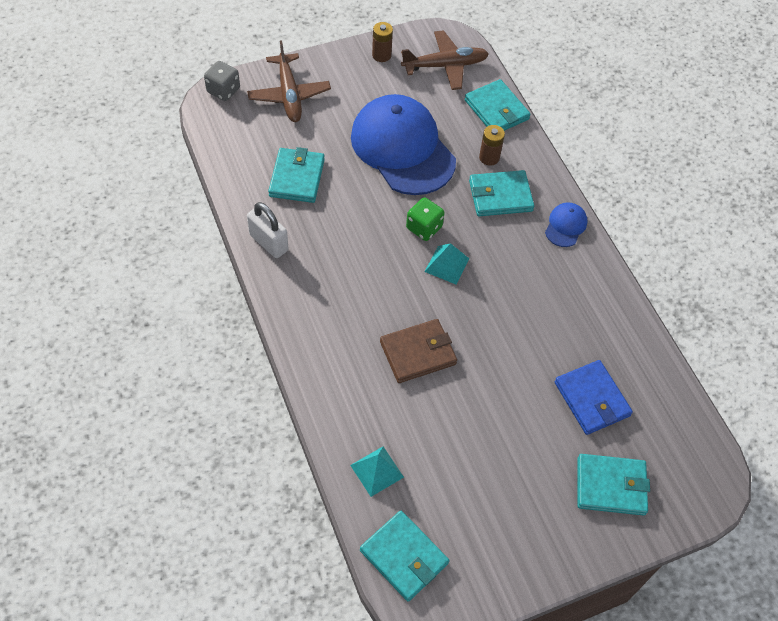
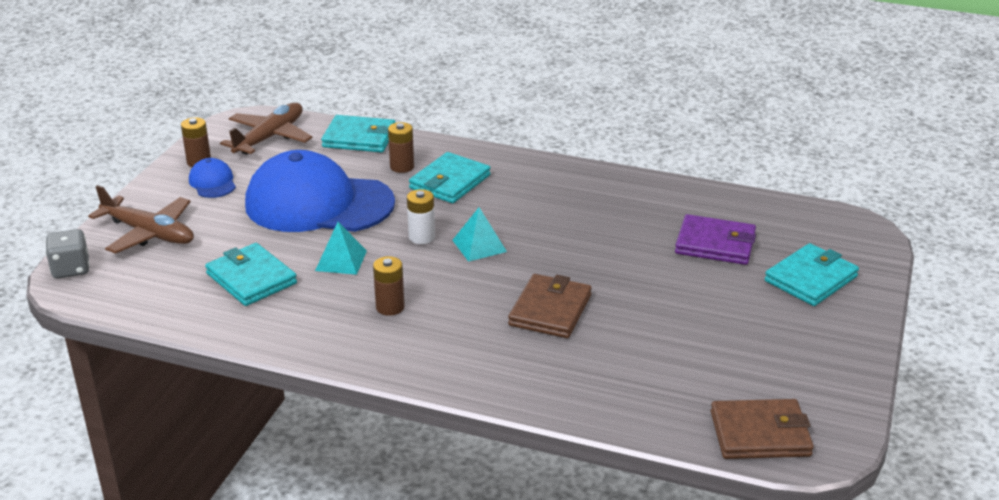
camera: 45 degrees left, 25 degrees down
white padlock [247,202,288,258] -> none
turquoise pyramid [350,447,404,497] -> turquoise pyramid moved to [315,222,367,275]
turquoise wallet [360,511,449,602] -> brown wallet [711,399,814,459]
green dice [406,197,445,241] -> white battery [407,189,435,244]
blue cap [545,202,587,247] -> blue cap moved to [189,158,236,198]
blue wallet [555,360,633,435] -> purple wallet [675,214,756,265]
none -> brown battery [373,256,405,316]

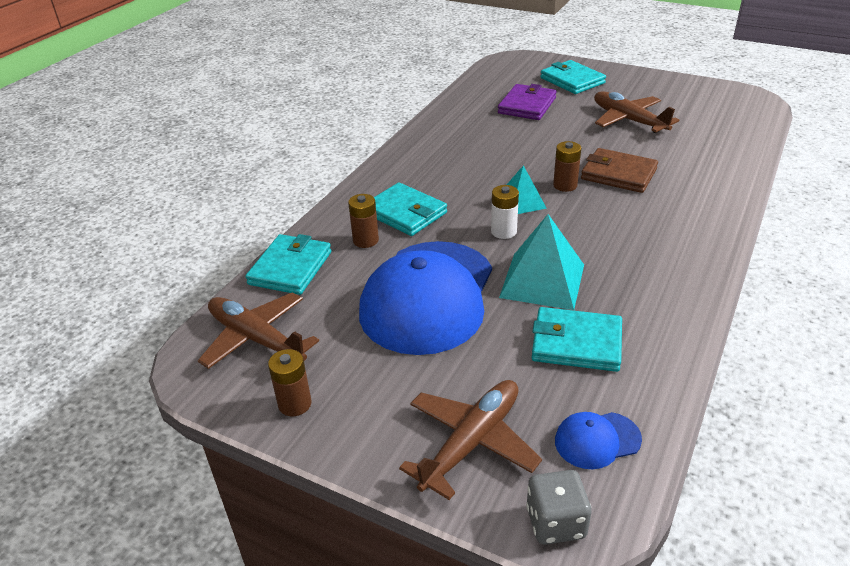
camera: 80 degrees left, 5 degrees up
blue cap [189,158,236,198] -> blue cap moved to [555,412,642,469]
turquoise wallet [205,243,297,306] -> turquoise wallet turned 45 degrees clockwise [532,307,622,372]
turquoise pyramid [315,222,367,275] -> turquoise pyramid [499,214,584,310], size x1.66
brown battery [373,256,405,316] -> brown battery moved to [553,141,581,192]
brown wallet [711,399,814,459] -> none
none -> brown plane [594,91,679,133]

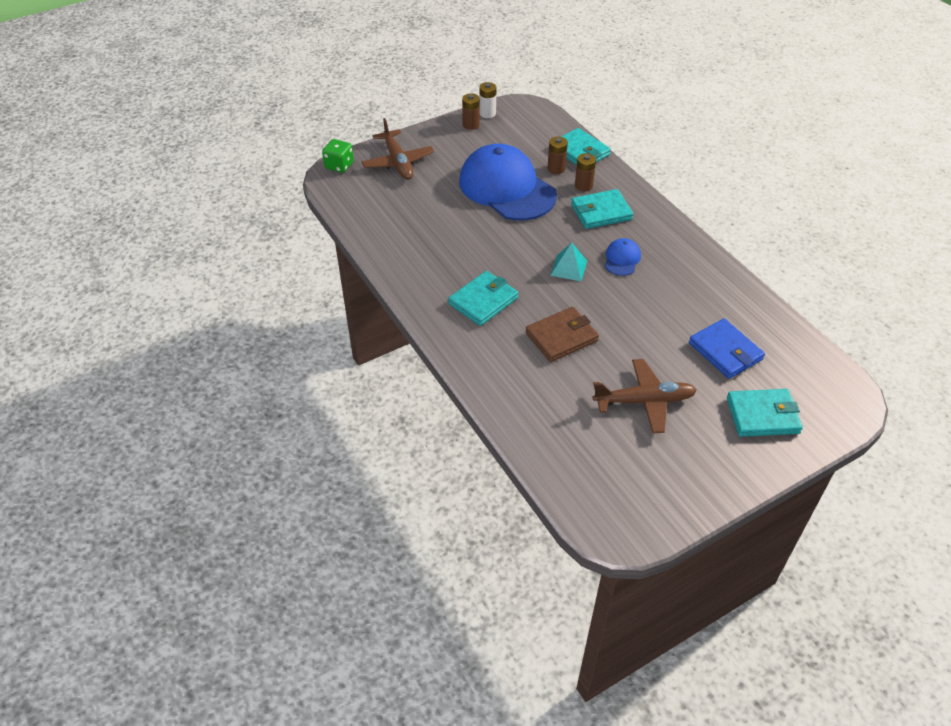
camera: 120 degrees right, 10 degrees up
brown plane [198,292,319,369] -> none
white battery [491,185,519,239] -> white battery moved to [479,82,497,118]
purple wallet [498,84,556,120] -> blue wallet [689,318,765,379]
turquoise pyramid [499,214,584,310] -> none
grey dice [526,470,592,545] -> green dice [322,139,354,173]
turquoise wallet [532,307,622,372] -> turquoise wallet moved to [448,271,519,326]
brown battery [553,141,581,192] -> brown battery moved to [547,136,568,174]
blue cap [555,412,642,469] -> blue cap moved to [605,238,641,276]

